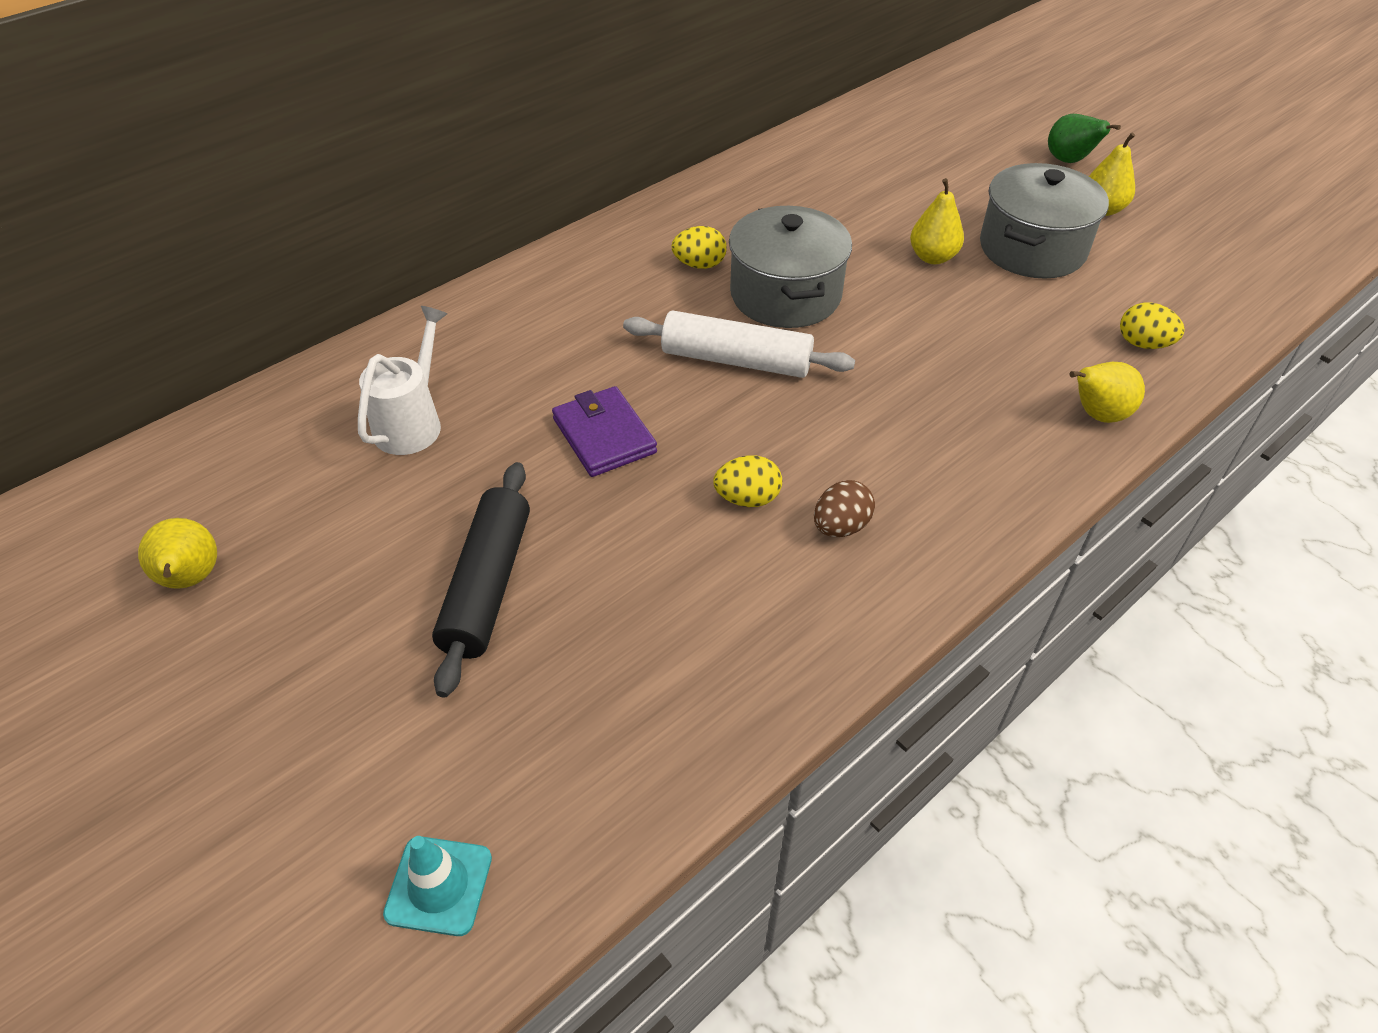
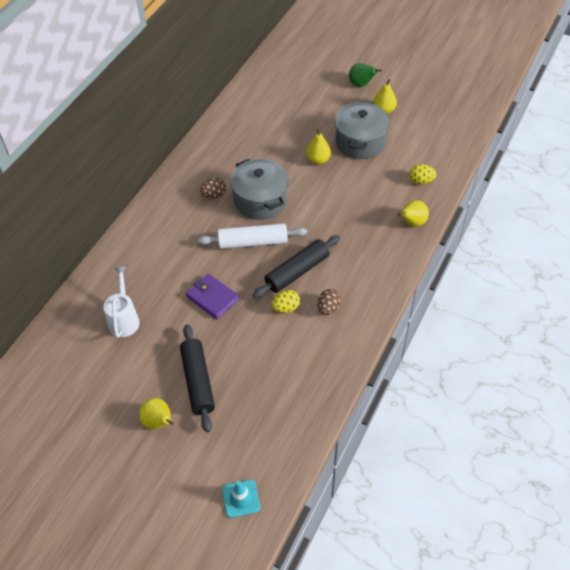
camera: 20 degrees left, 5 degrees up
yellow pear [138,518,217,589] -> yellow pear moved to [139,398,174,429]
yellow egg [671,226,727,269] -> brown egg [200,178,226,199]
none -> black rolling pin [253,235,340,298]

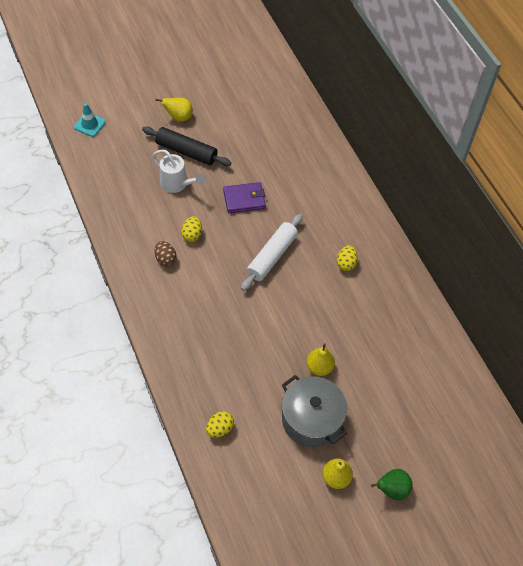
camera: 125 degrees right, 5 degrees up
white watering can [103,266,140,338] -> white watering can moved to [152,149,205,193]
brown egg [200,178,226,199] -> yellow egg [337,245,358,271]
grey pot [231,159,288,220] -> none
black rolling pin [253,235,340,298] -> none
yellow pear [398,200,429,227] -> none

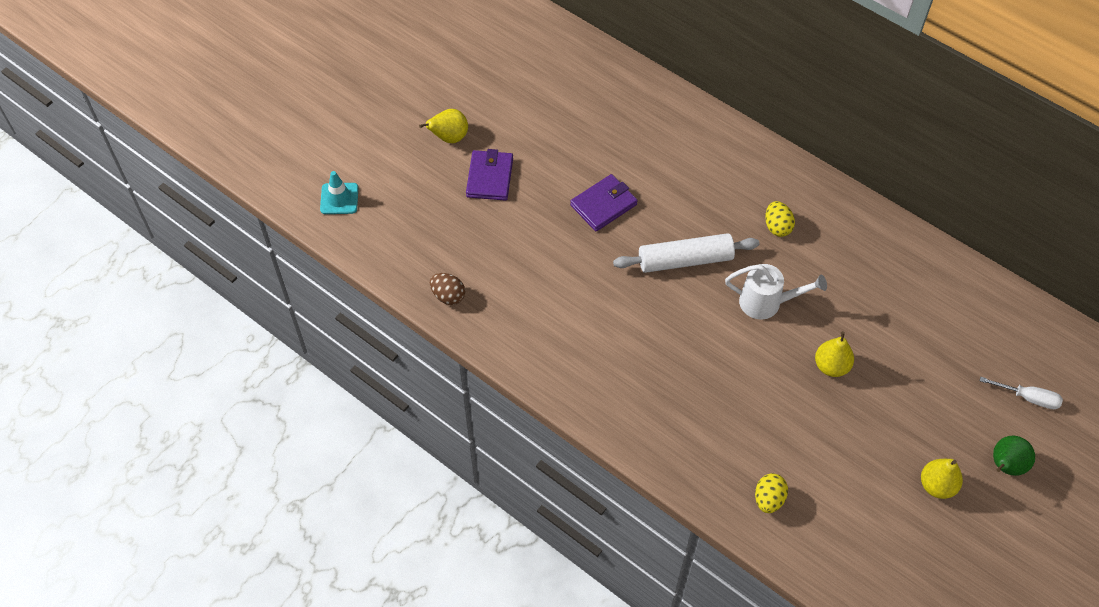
camera: 25 degrees left, 0 degrees up
black rolling pin [142,126,231,166] -> purple wallet [466,149,513,201]
white watering can [152,149,205,193] -> white watering can moved to [725,264,827,320]
brown egg [155,241,177,267] -> brown egg moved to [430,273,465,305]
yellow egg [181,216,202,242] -> none
white rolling pin [241,214,302,291] -> white rolling pin turned 75 degrees clockwise [613,233,760,273]
grey pot [282,375,347,447] -> none
none -> white screwdriver [980,377,1063,409]

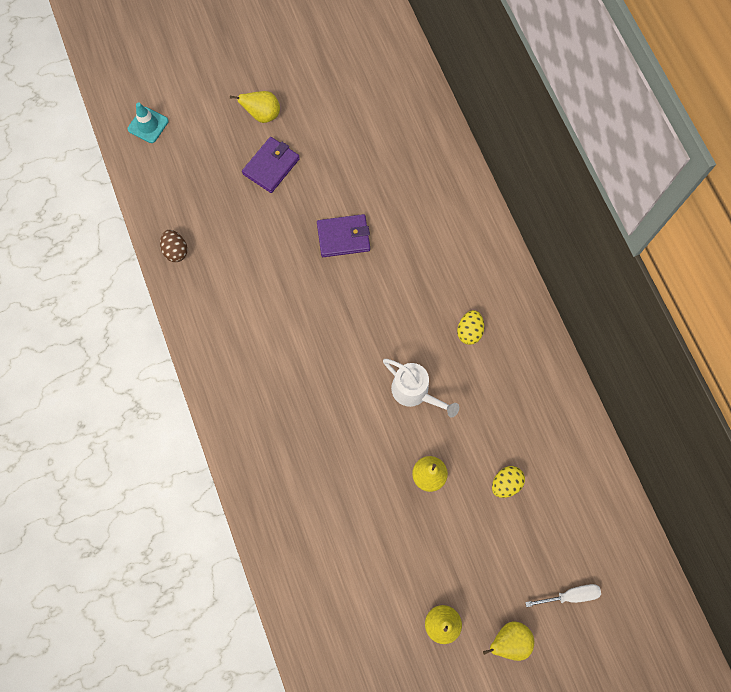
camera: 30 degrees right, 15 degrees up
white rolling pin [613,233,760,273] -> none
yellow egg [755,473,788,513] -> yellow egg moved to [492,466,525,498]
white screwdriver [980,377,1063,409] -> white screwdriver turned 60 degrees counterclockwise [525,584,601,607]
green pear [993,436,1035,476] -> yellow pear [483,622,534,661]

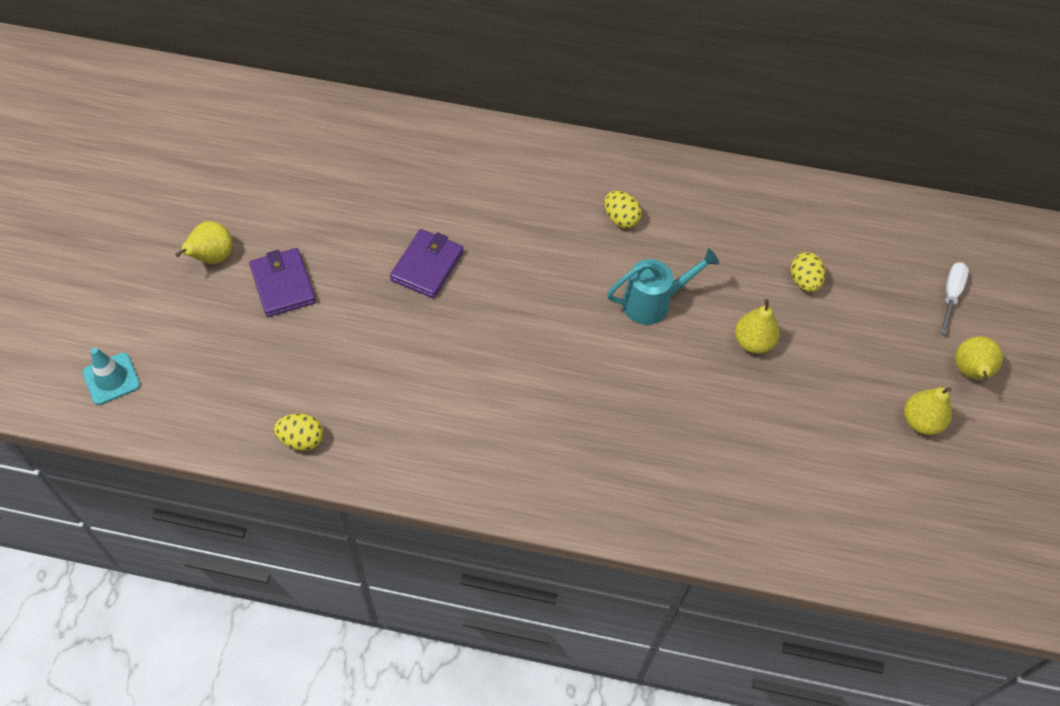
camera: 60 degrees left, 15 degrees down
brown egg [160,230,188,262] -> yellow egg [274,413,324,451]
white watering can [383,359,459,417] -> turquoise watering can [607,248,719,325]

